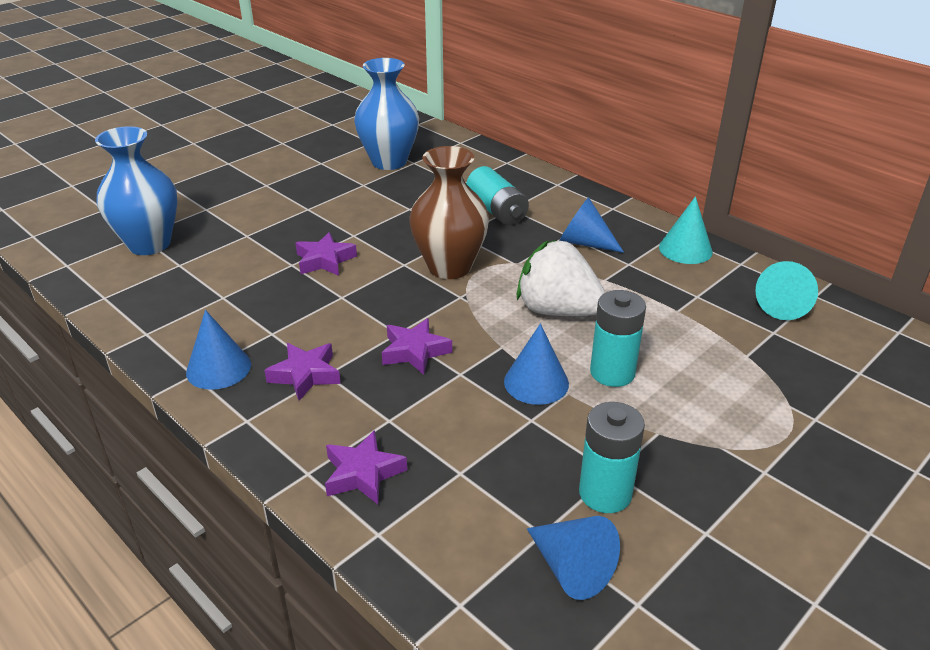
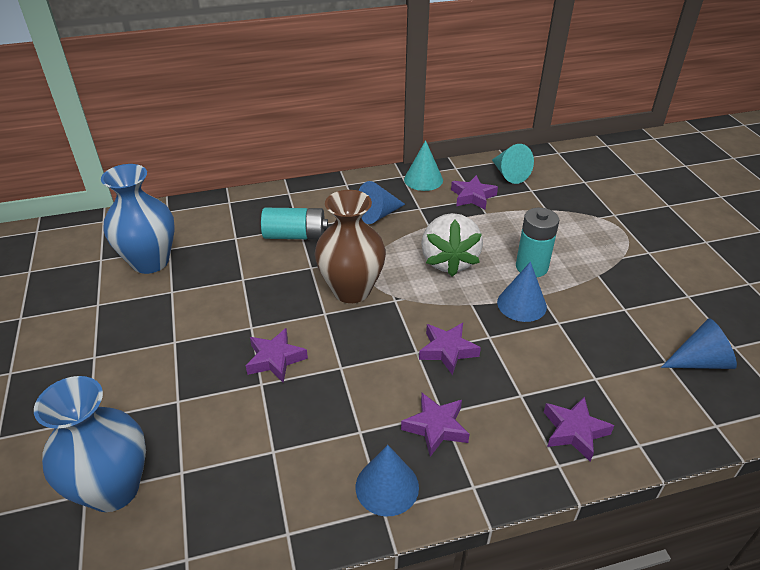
camera: 60 degrees left, 5 degrees up
white strawberry [516,240,605,316] -> white strawberry turned 60 degrees counterclockwise [421,213,483,277]
turquoise battery [579,402,645,513] -> none
none -> purple star [451,175,498,210]

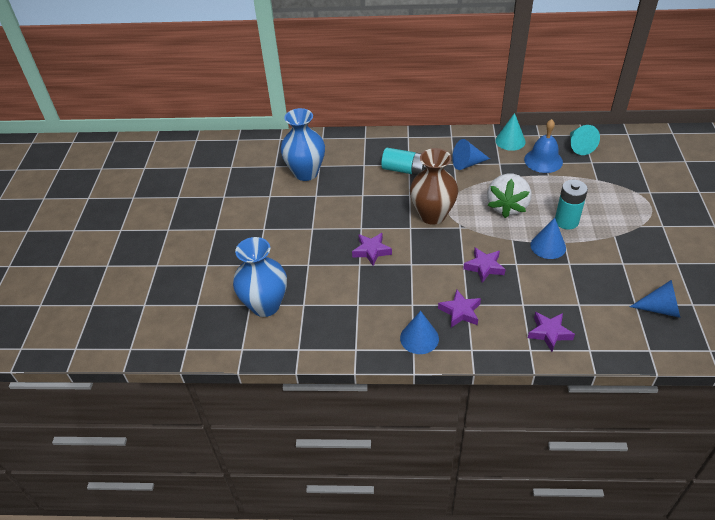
camera: 20 degrees right, 5 degrees up
purple star [451,175,498,210] -> blue bell [524,119,563,173]

